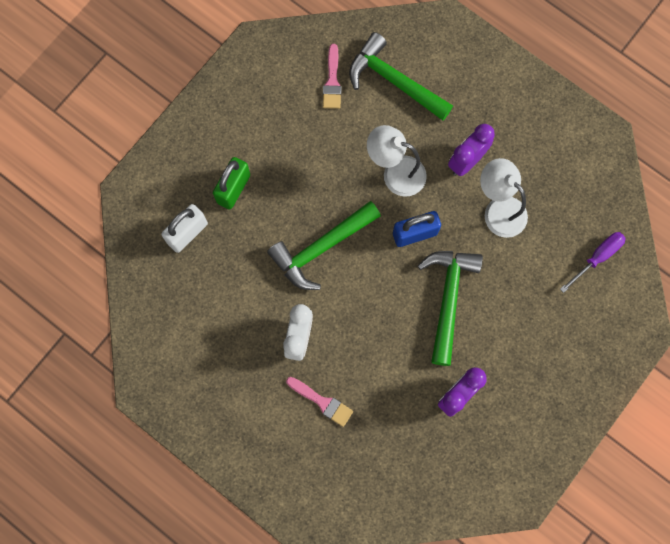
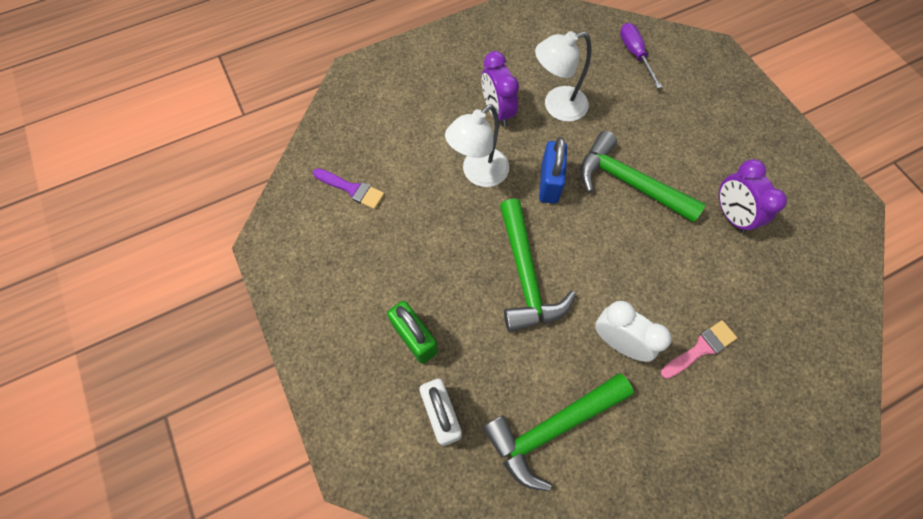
camera: 65 degrees left, 10 degrees down
pink brush [323,44,342,109] -> purple brush [313,168,384,209]
green hammer [349,32,453,121] -> green hammer moved to [483,373,634,491]

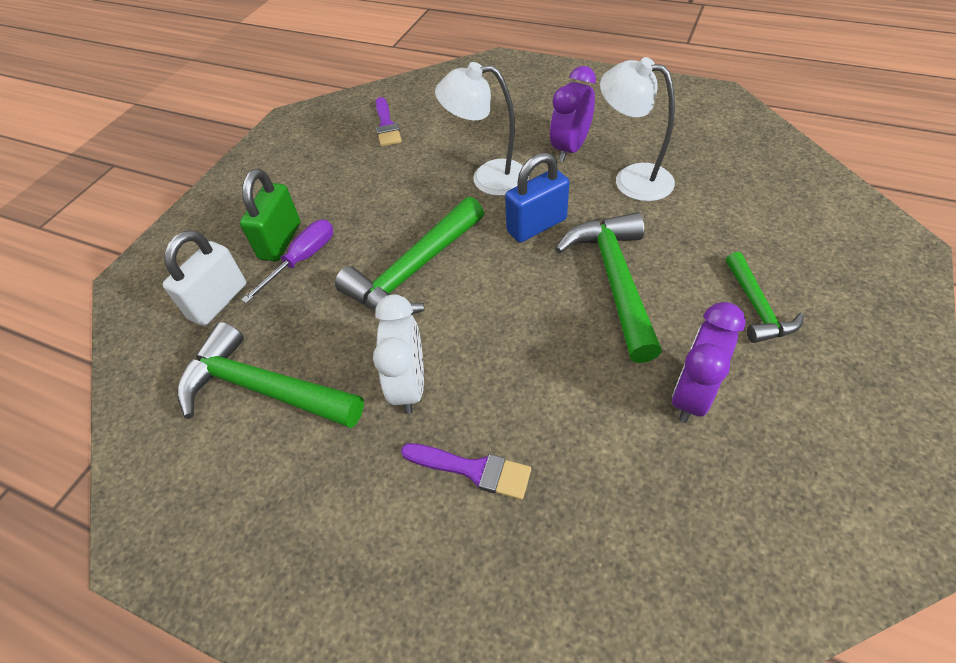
camera: 55 degrees right, 15 degrees down
purple screwdriver [620,23,662,89] -> purple screwdriver moved to [241,220,333,303]
pink brush [661,320,737,379] -> purple brush [401,443,531,500]
none -> green hammer [726,252,804,343]

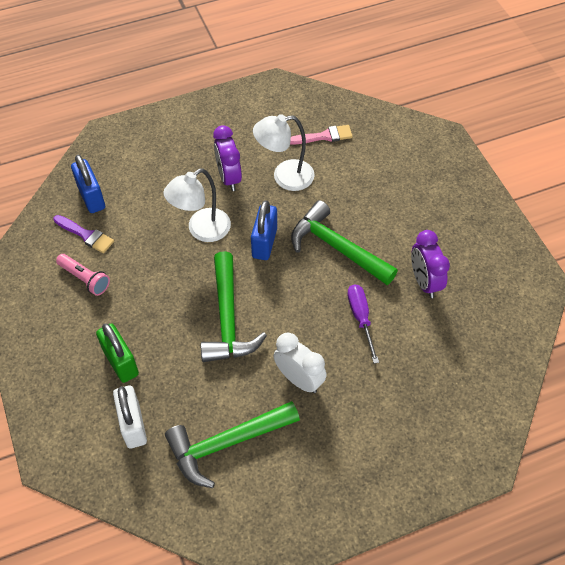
camera: 50 degrees left, 5 degrees up
purple screwdriver [241,220,333,303] -> purple screwdriver moved to [347,284,379,364]
purple brush [401,443,531,500] -> none
green hammer [726,252,804,343] -> none
none -> pink flashlight [56,254,110,296]
none -> blue padlock [71,155,105,213]
none -> pink brush [290,125,353,145]

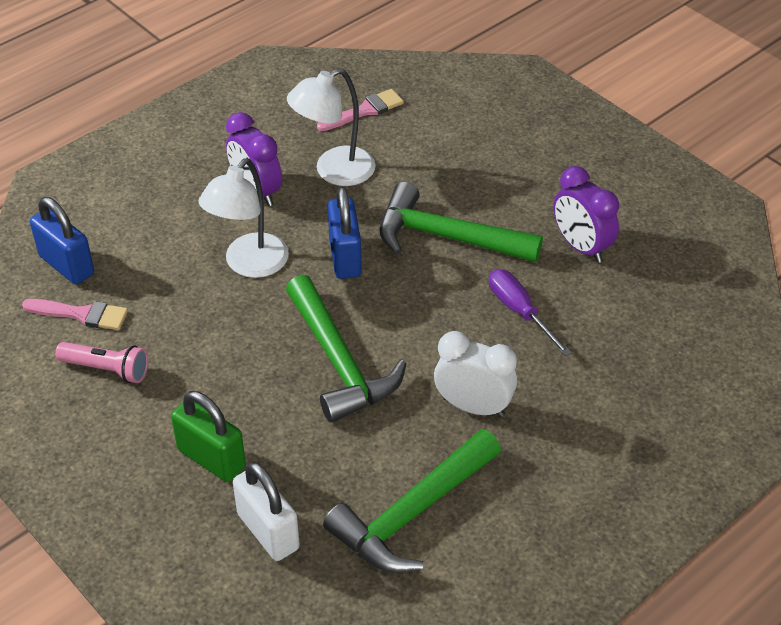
camera: 20 degrees left, 10 degrees down
purple brush [53,215,114,253] -> pink brush [22,299,128,330]

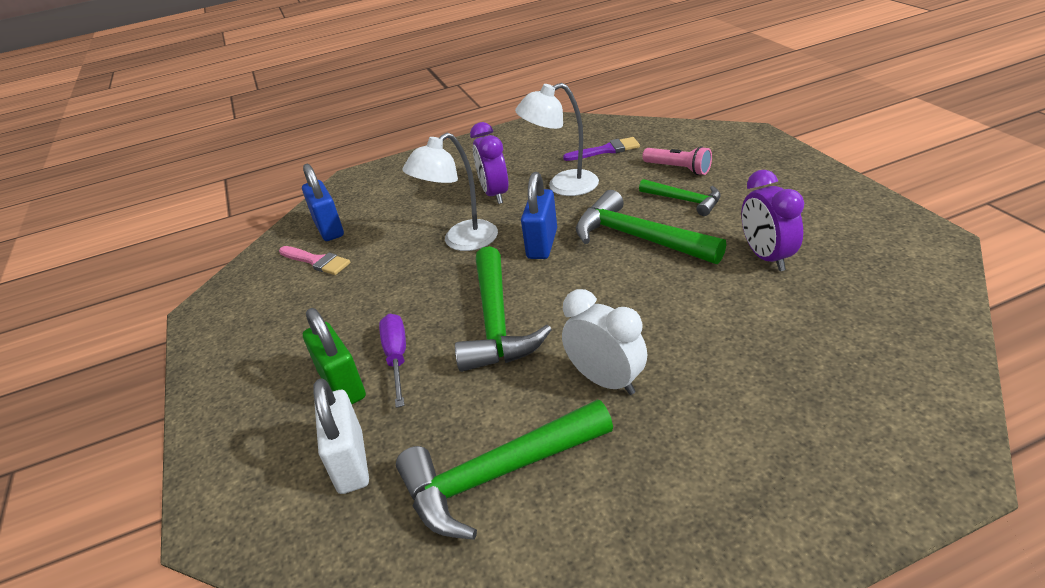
camera: 25 degrees right, 10 degrees down
pink flashlight [55,342,149,383] -> pink flashlight moved to [642,146,712,175]
pink brush [317,89,404,131] -> purple brush [563,137,640,161]
purple screwdriver [489,269,572,356] -> purple screwdriver moved to [379,314,406,408]
none -> green hammer [639,179,721,216]

